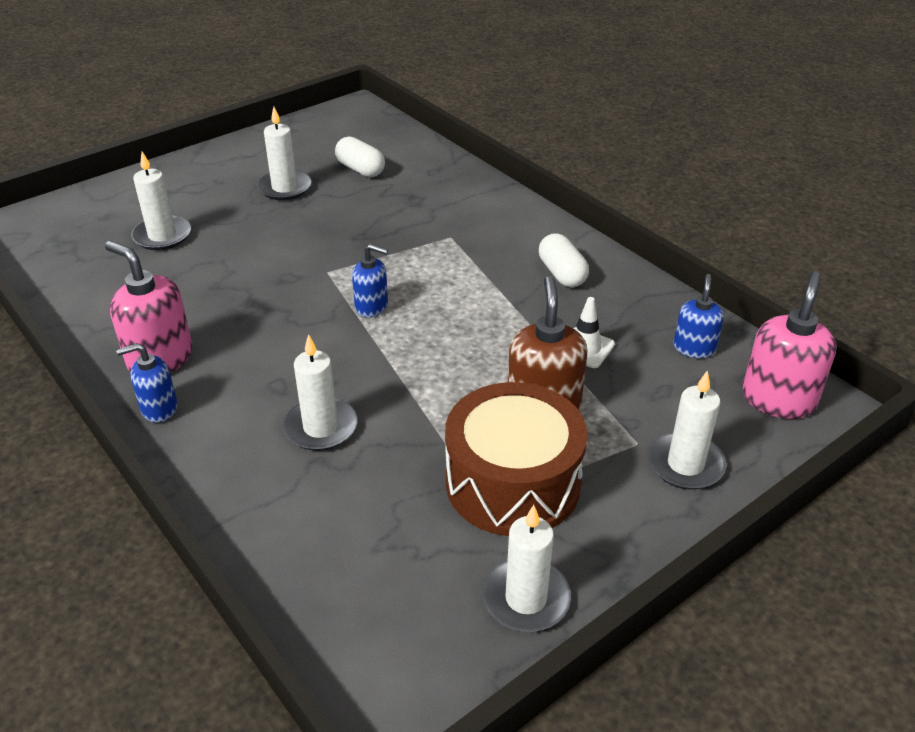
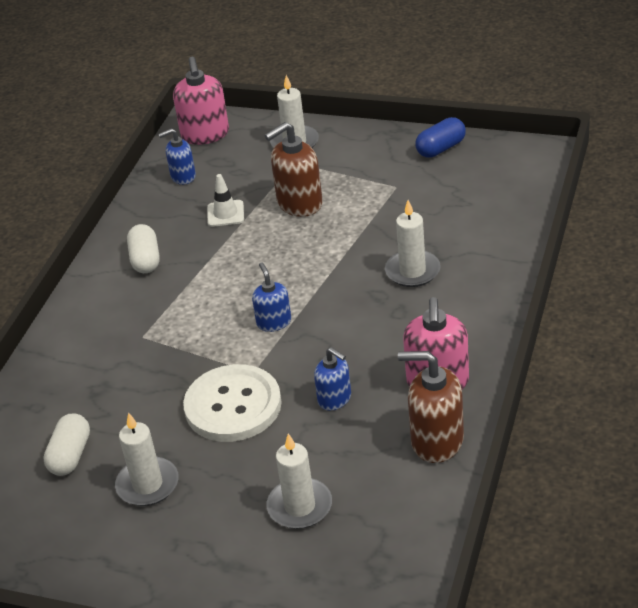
camera: 120 degrees left, 0 degrees up
blue soap dispenser [116,343,178,423] -> blue soap dispenser moved to [314,347,351,411]
brown drum [445,382,588,536] -> none
white candle [482,505,571,632] -> blue capsule [415,117,466,158]
white capsule [539,233,589,288] -> white capsule turned 45 degrees counterclockwise [127,224,160,273]
pink soap dispenser [742,271,836,419] -> pink soap dispenser turned 90 degrees counterclockwise [173,56,229,145]
none -> white button [183,364,282,442]
none -> brown soap dispenser [398,351,464,463]

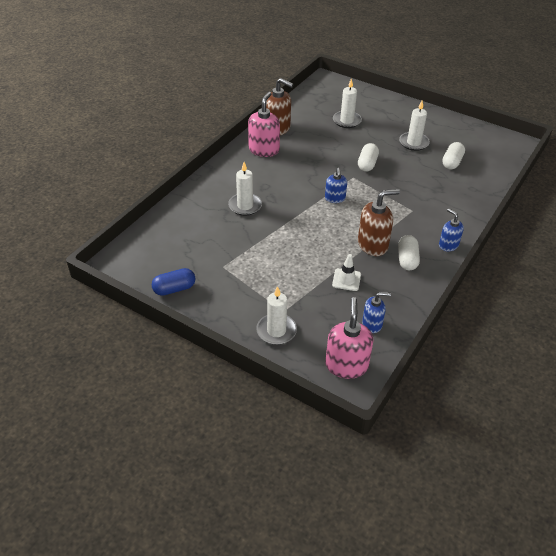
camera: 170 degrees left, 5 degrees up
white button [183,364,282,442] -> white capsule [358,143,379,172]
brown soap dispenser [265,122,323,217] -> brown soap dispenser moved to [358,189,400,256]
blue soap dispenser [314,347,351,411] -> blue soap dispenser moved to [439,208,464,252]

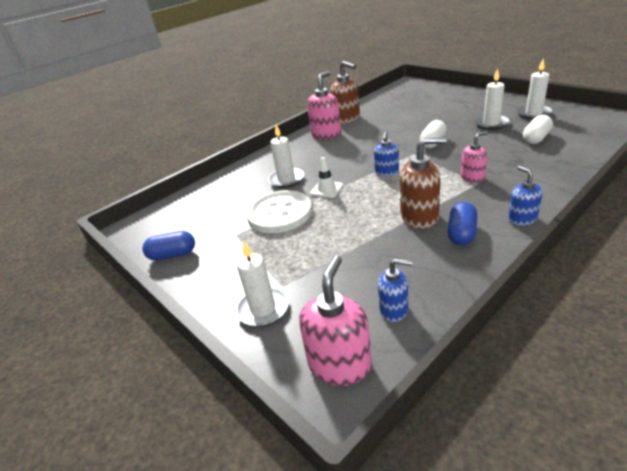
camera: 20 degrees right, 10 degrees down
white traffic cone [332,254,361,291] -> white traffic cone moved to [310,157,344,198]
white candle [333,78,362,128] -> white candle moved to [516,59,553,119]
white capsule [398,235,420,270] -> blue capsule [447,202,477,245]
none -> white button [246,190,312,233]
none -> pink soap dispenser [461,131,488,183]

